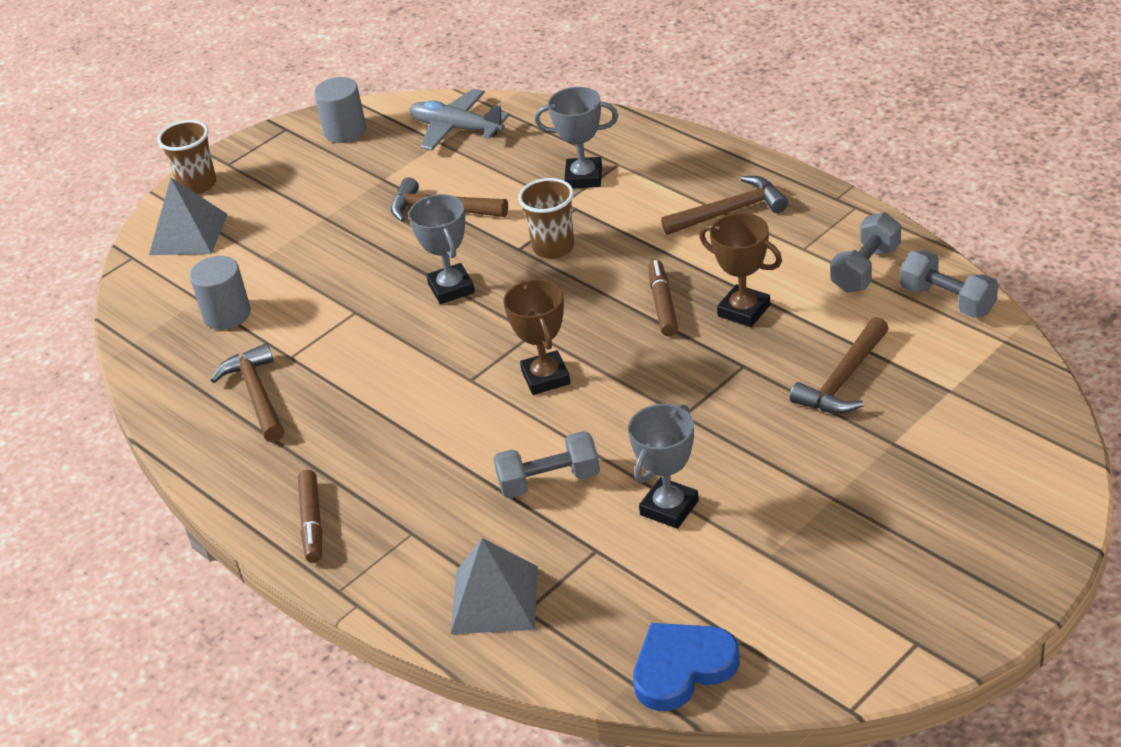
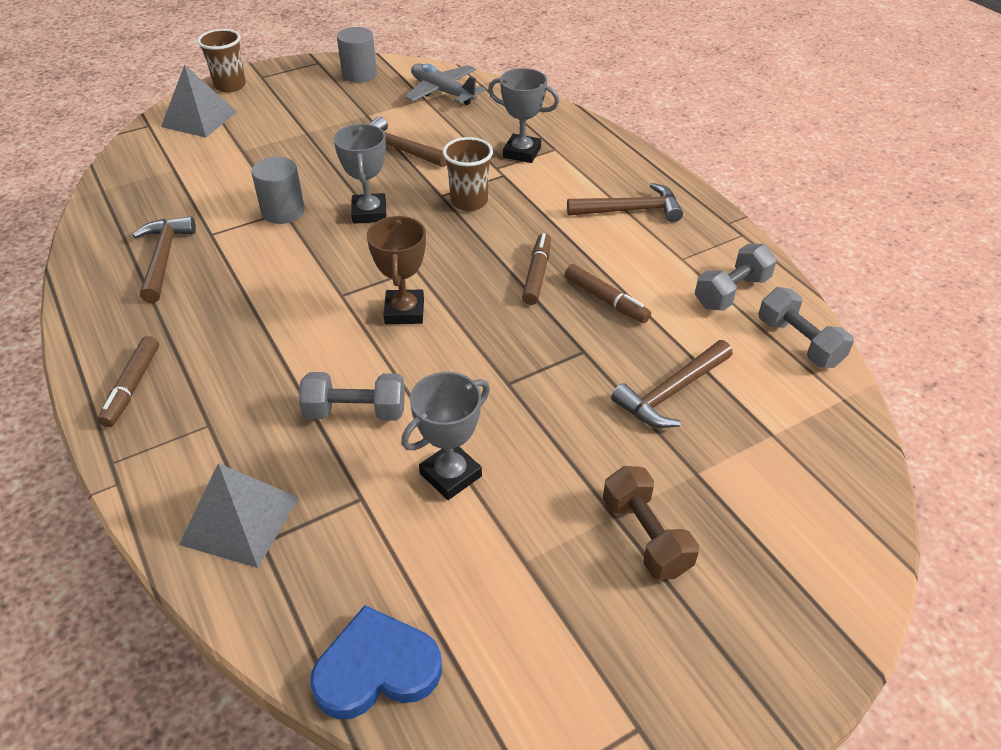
camera: 10 degrees right, 5 degrees up
grey cylinder [190,256,251,330] -> grey cylinder moved to [252,157,305,224]
brown trophy [699,213,782,327] -> brown marker [565,264,651,323]
none -> brown dumbbell [603,466,699,580]

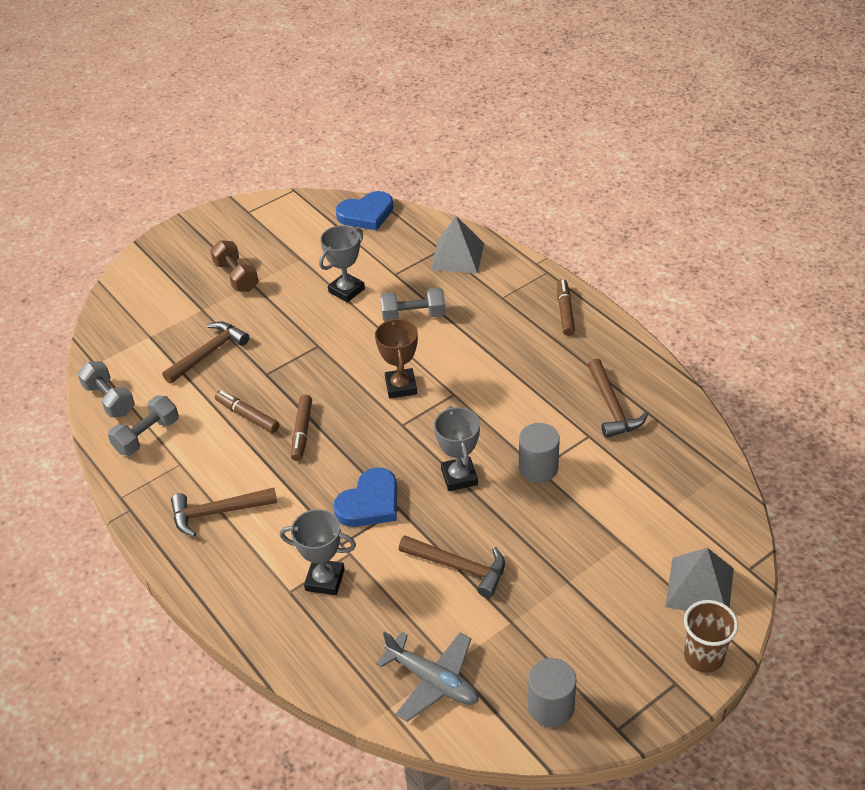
camera: 175 degrees right, 0 degrees up
brown cup [442,137,493,211] -> blue heart [333,467,397,527]

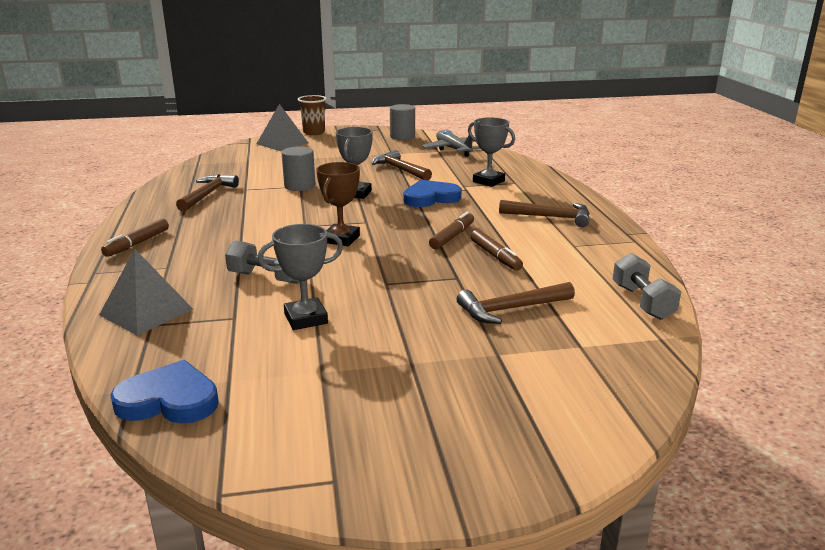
camera: 155 degrees left, 20 degrees down
grey dumbbell [108,396,179,456] -> none
brown dumbbell [210,240,259,292] -> none

